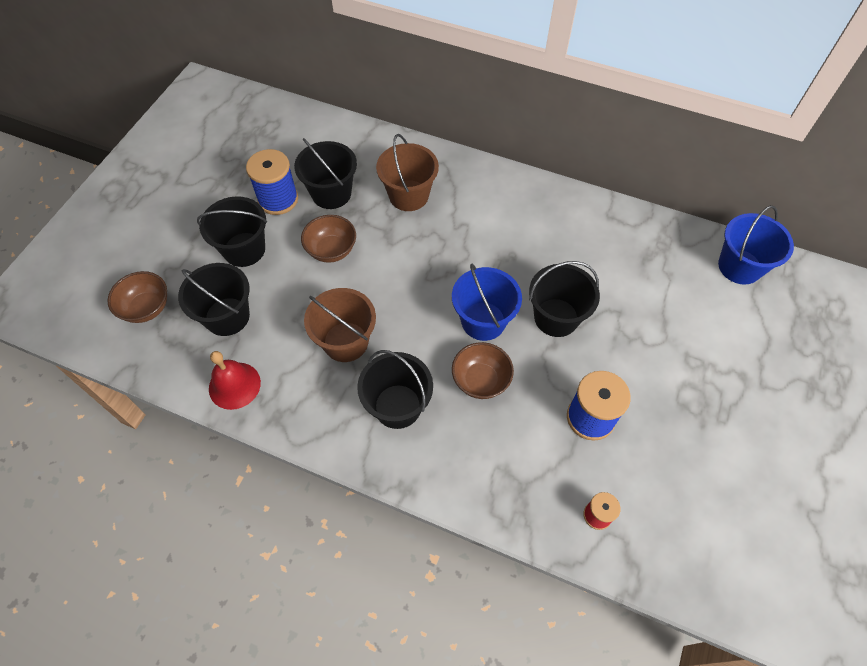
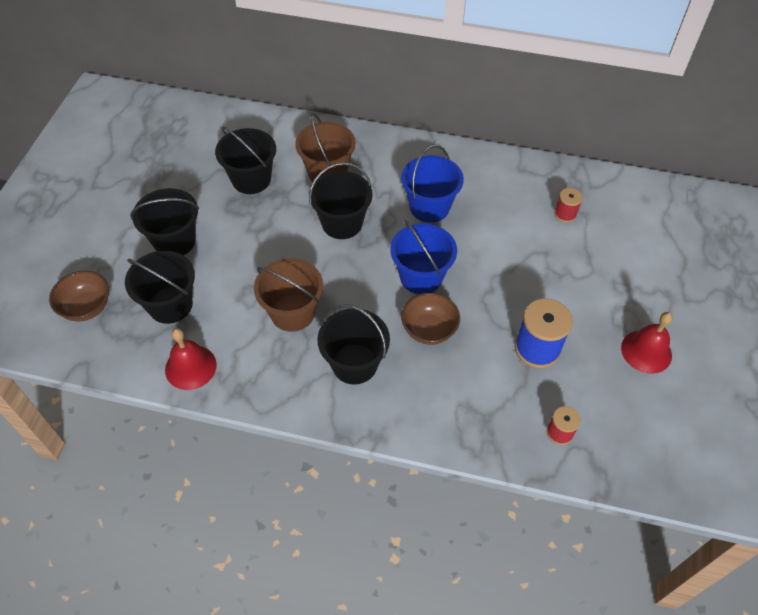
camera: 10 degrees left, 5 degrees down
blue spool [246,149,298,215] -> none
brown bowl [301,215,356,263] -> none
black bucket [529,261,600,337] -> black bucket moved to [309,162,373,239]
blue bucket [718,205,794,285] -> blue bucket moved to [401,145,464,223]
none -> red spool [554,188,583,223]
none -> red bell [621,312,673,374]

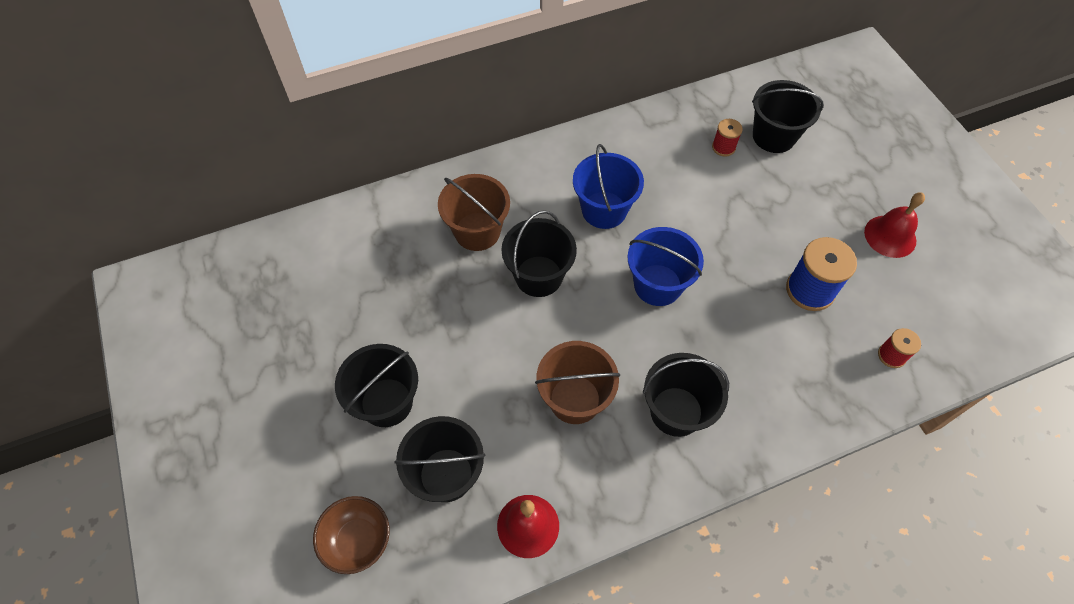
camera: 35 degrees left, 5 degrees up
black bucket [215,126,276,194] -> black bucket moved to [752,80,824,153]
brown bowl [401,293,460,345] -> none

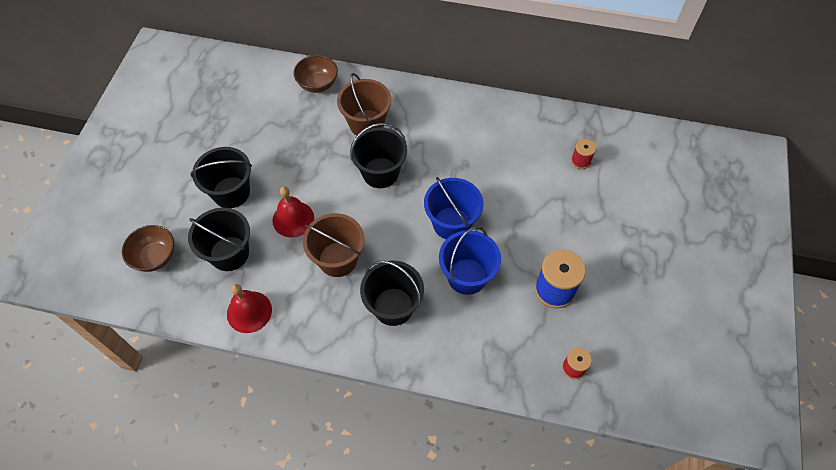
camera: 35 degrees right, 0 degrees up
blue bucket [573,144,644,229] -> blue bucket moved to [439,226,501,295]
black bucket [752,80,824,153] -> none
red bell [864,192,925,258] -> red bell moved to [272,187,314,237]
none -> brown bowl [293,55,338,93]

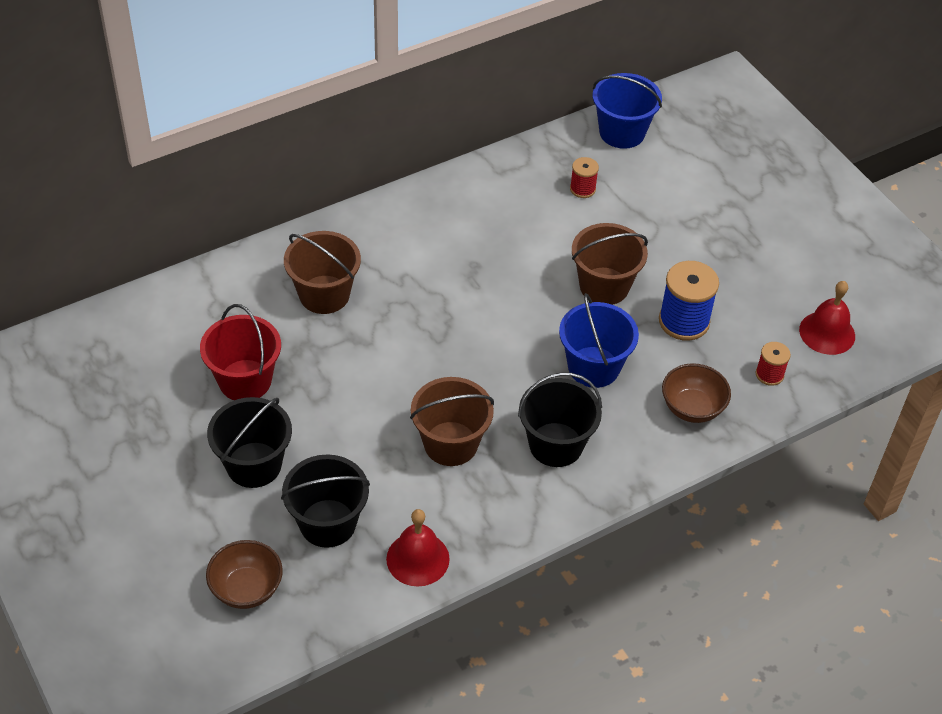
camera: 45 degrees left, 10 degrees down
red bell [272,187,314,237] -> red bell moved to [799,281,855,355]
brown bowl [293,55,338,93] -> brown bowl moved to [662,363,731,423]
black bucket [350,123,407,188] -> none
blue bucket [424,177,483,239] -> blue bucket moved to [593,73,662,149]
none -> red bucket [200,304,281,400]
none -> brown bucket [572,223,648,305]

